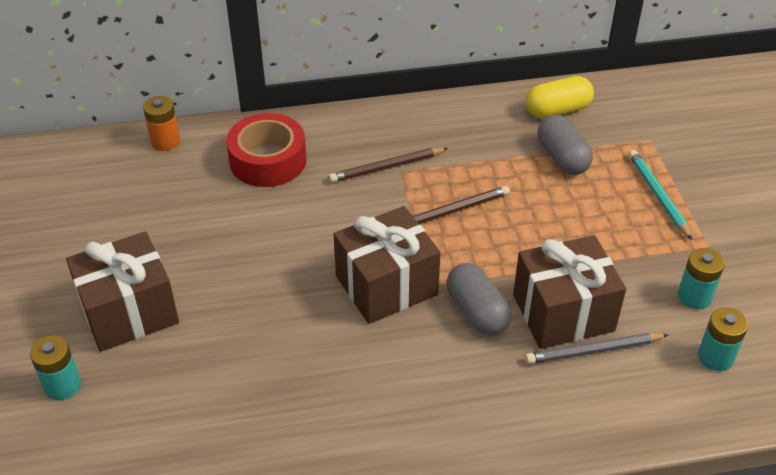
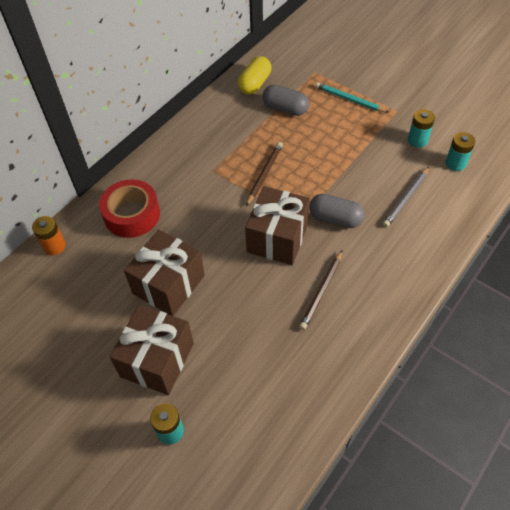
camera: 40 degrees left, 10 degrees up
brown pencil [329,148,448,183] -> brown pencil moved to [299,251,342,330]
brown gift [513,235,626,349] -> brown gift moved to [124,230,205,316]

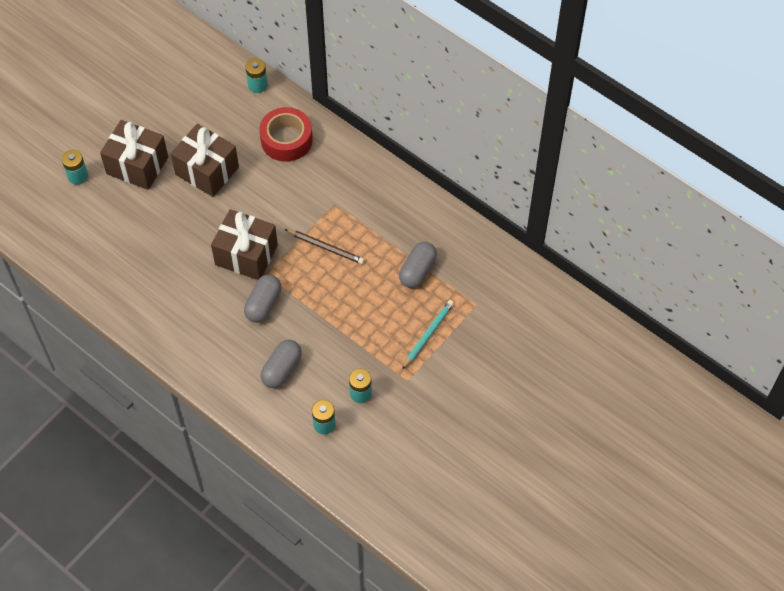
camera: 90 degrees right, 5 degrees up
orange battery [32,216,66,255] -> turquoise battery [245,58,268,93]
yellow capsule [238,56,271,95] -> none
brown pencil [299,251,342,330] -> none
grey pencil [383,167,429,227] -> grey capsule [260,340,302,388]

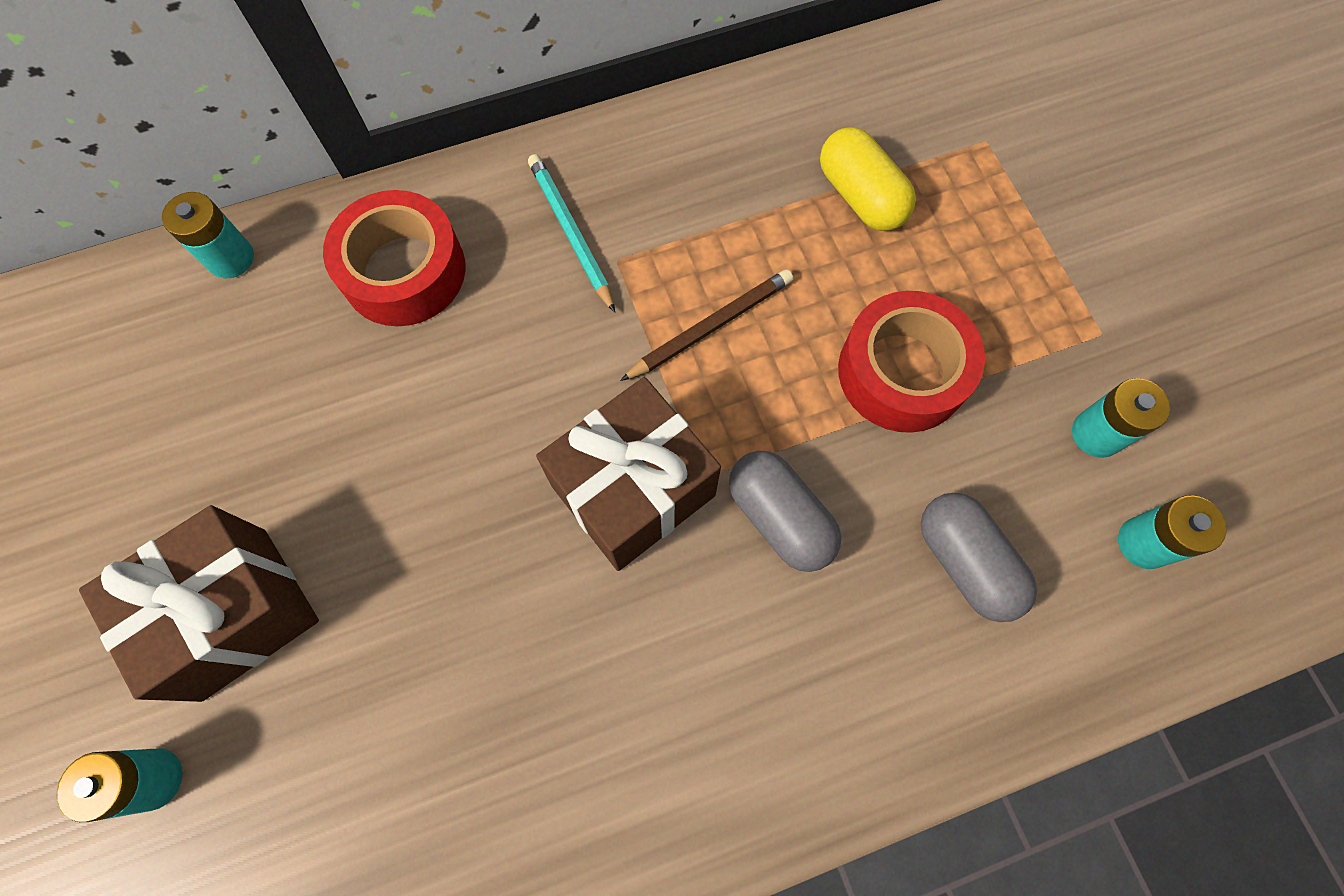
camera: 60 degrees left, 10 degrees up
brown gift [170,124,239,197] -> none
grey capsule [399,242,437,288] -> yellow capsule [820,127,916,231]
turquoise pencil [402,300,454,369] -> turquoise pencil moved to [528,154,615,313]
none -> red tape [838,291,985,433]

